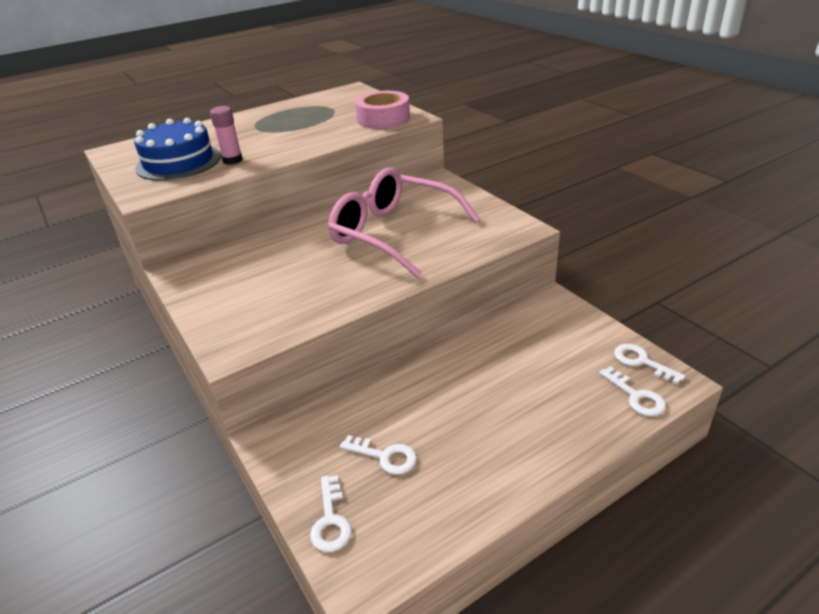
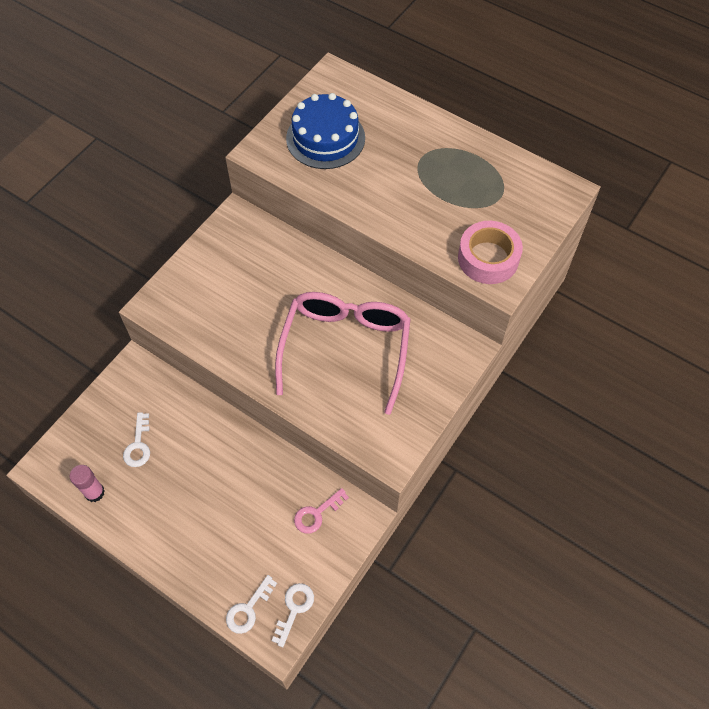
camera: 65 degrees right, 25 degrees up
pink glue stick [210,106,243,165] -> pink glue stick moved to [69,465,105,502]
white key [310,475,352,552] -> none
none -> pink key [294,488,349,534]

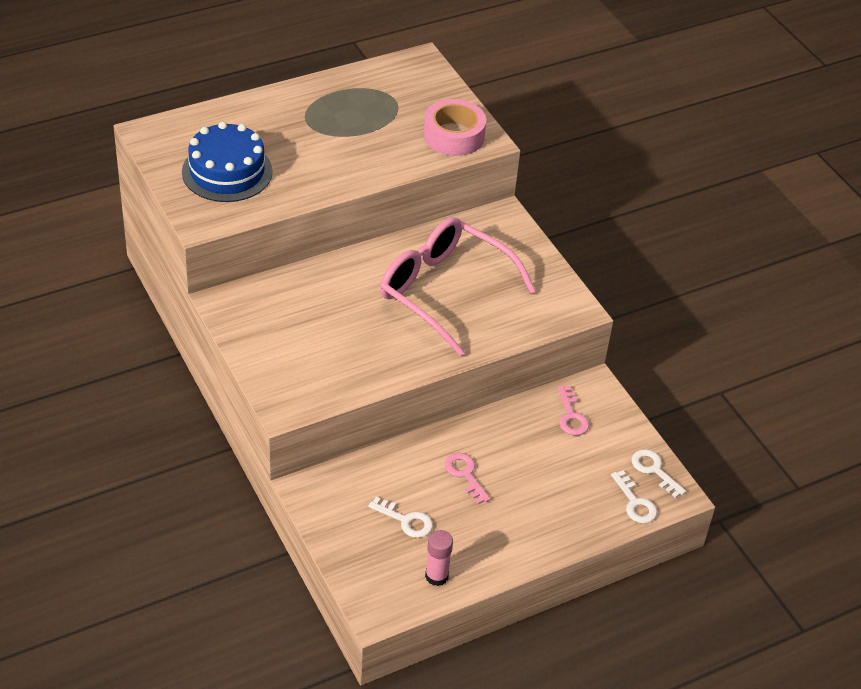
camera: 65 degrees left, 15 degrees down
none -> pink key [444,453,490,504]

